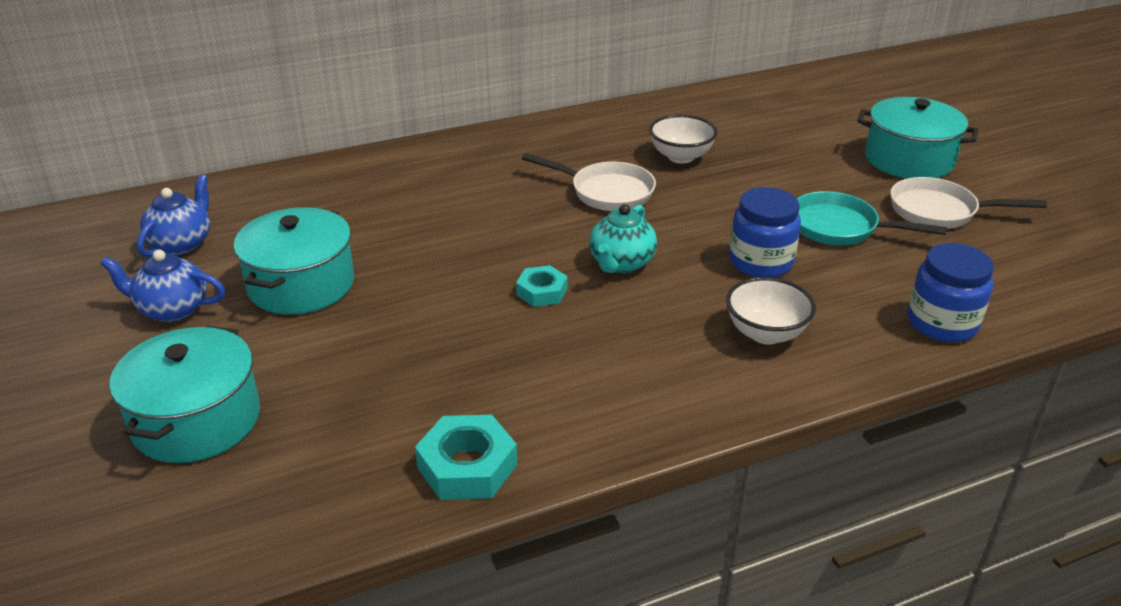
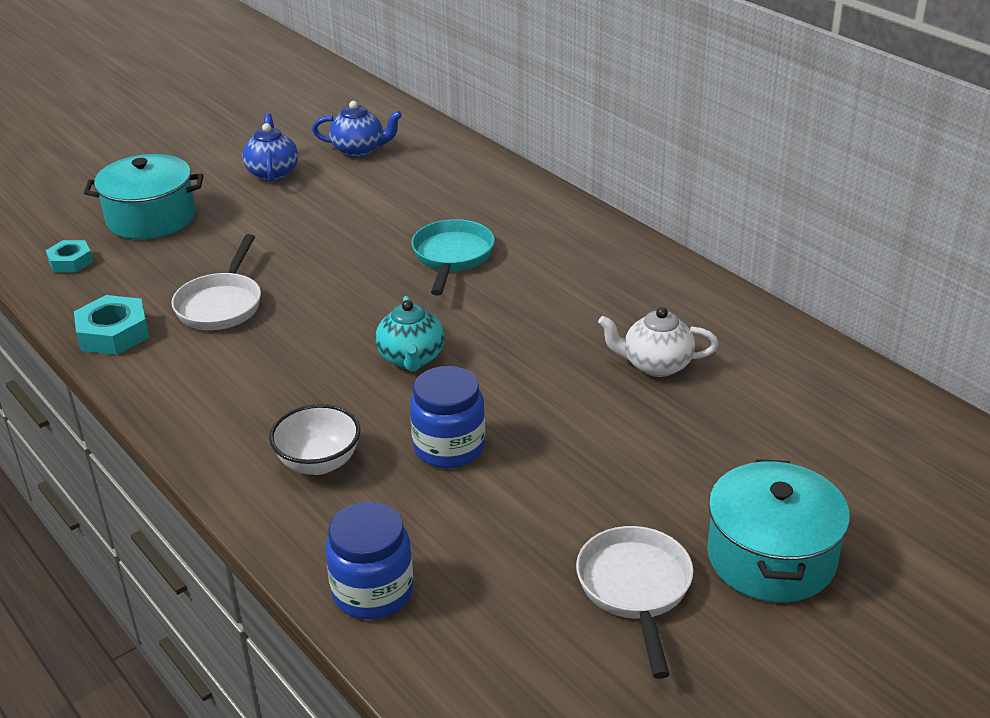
camera: 75 degrees right, 0 degrees up
turquoise pot [233,207,354,314] -> none
turquoise nut [516,265,568,307] -> turquoise nut moved to [46,240,93,273]
white pan [522,153,656,211] -> white pan moved to [171,234,261,330]
turquoise teapot [589,204,657,273] -> turquoise teapot turned 105 degrees counterclockwise [375,296,444,372]
white bowl [649,115,717,163] -> white teapot [598,307,719,377]
turquoise pan [797,191,947,245] -> turquoise pan moved to [411,219,495,296]

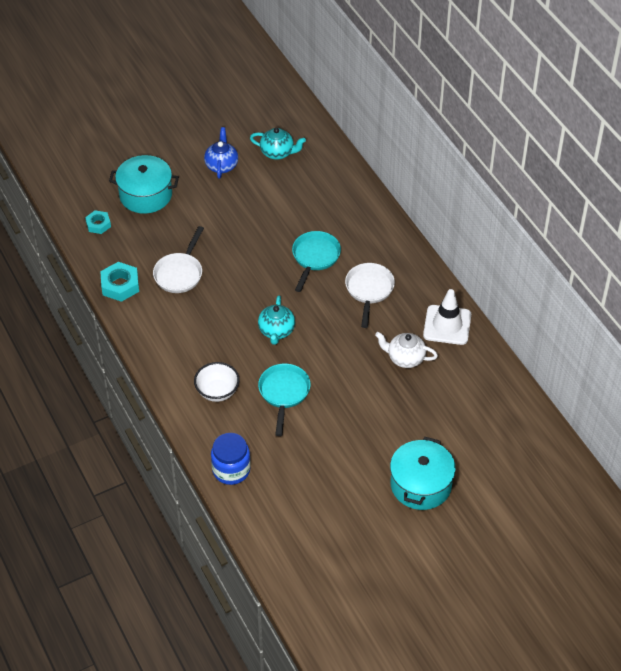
camera: 10 degrees right, 15 degrees up
blue teapot [312,101,402,157] -> turquoise teapot [250,128,306,160]
blue jar [410,366,485,468] -> turquoise pan [258,364,311,436]
white pan [576,526,694,679] -> white pan moved to [345,263,395,328]
none -> white traffic cone [423,289,471,345]

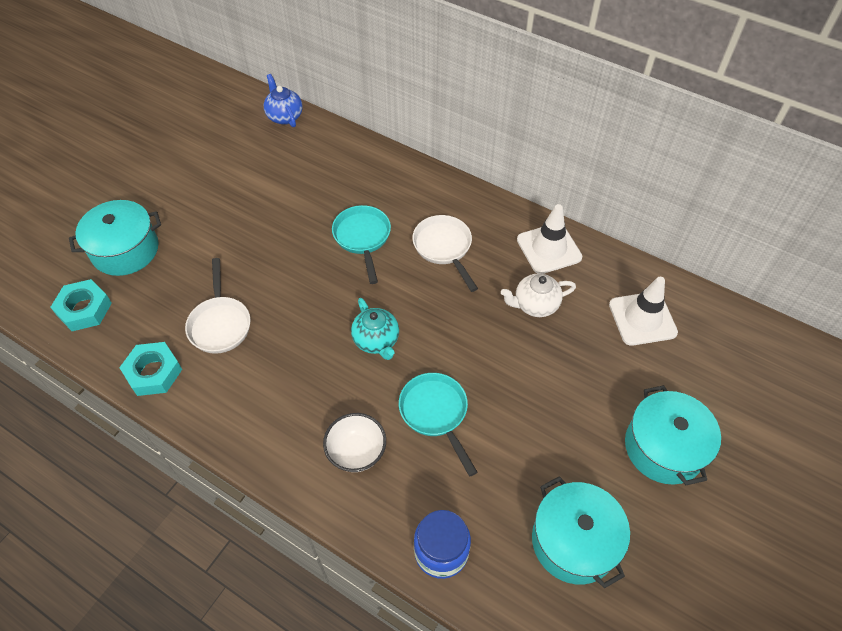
camera: 30 degrees left, 5 degrees up
turquoise nut [85,210,111,234] -> turquoise nut [50,279,112,331], size x1.55
blue teapot [204,127,238,179] -> blue teapot moved to [264,74,303,127]
turquoise teapot [250,128,306,160] -> none
none -> turquoise pot [532,476,630,588]
none -> white traffic cone [609,277,678,346]

